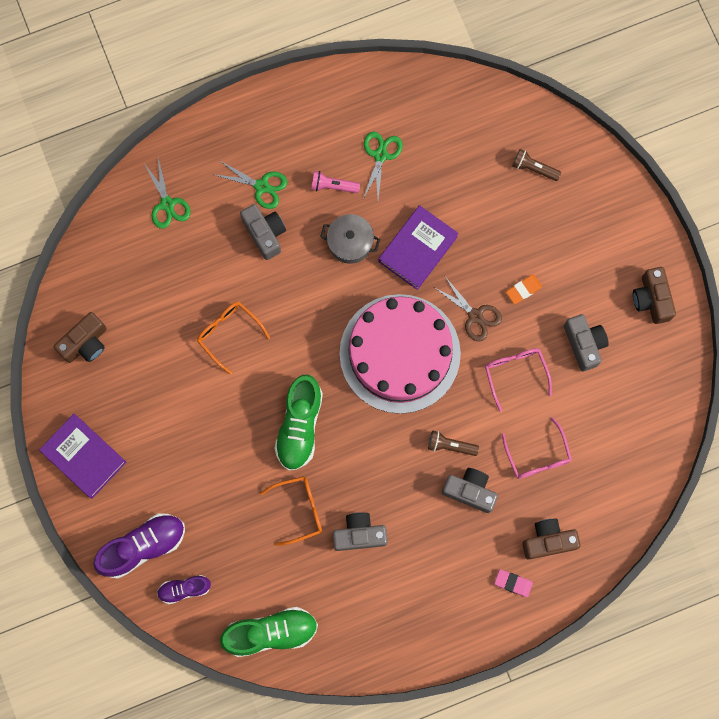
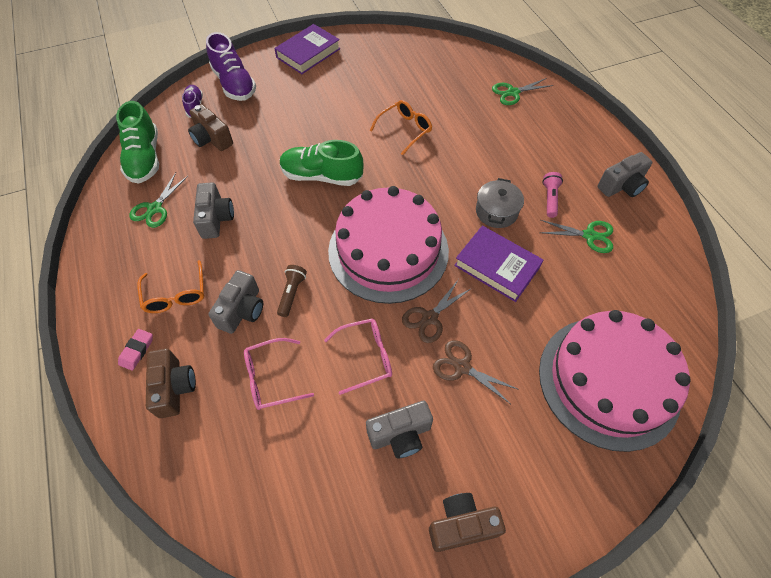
camera: 90 degrees right, 20 degrees down
brown camera [54,312,107,363] -> brown camera moved to [188,104,233,151]
green scissors [215,160,287,209] -> green scissors moved to [129,173,188,228]
grey camera [240,204,286,260] -> grey camera moved to [597,152,653,197]
orange glasses [260,476,322,546] -> orange glasses moved to [137,260,204,313]
orange eraser [506,275,542,304] -> brown scissors [433,340,519,404]
brown flashlight [512,149,561,181] -> pink cake [539,310,691,452]

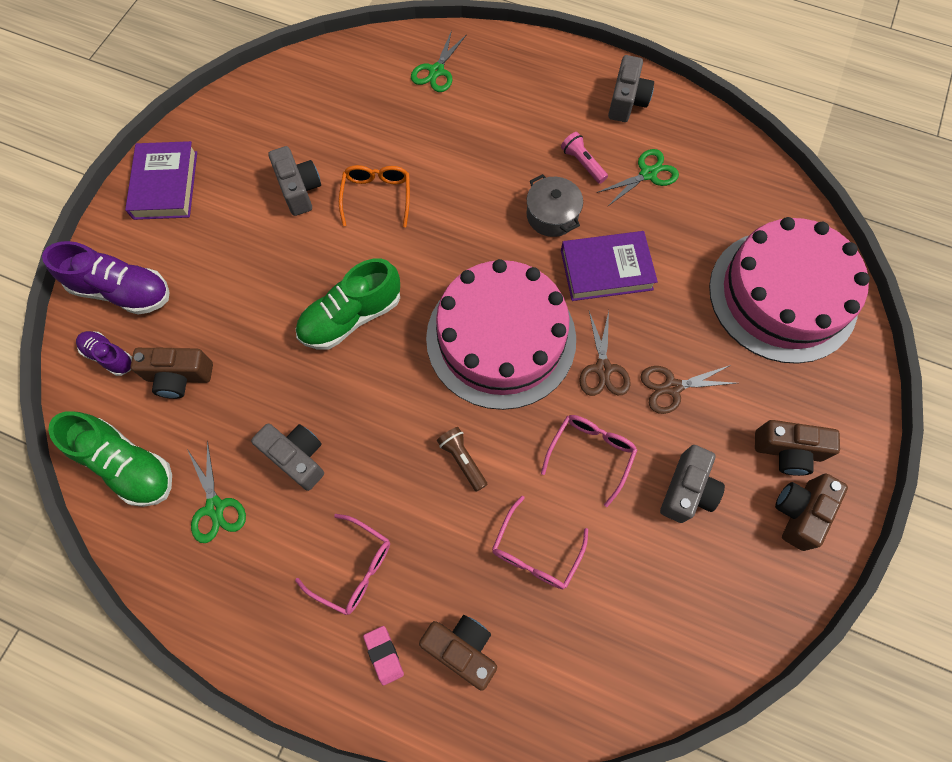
camera: 45 degrees left, 10 degrees up
orange glasses [137,260,204,313] -> pink glasses [295,514,390,615]
grey camera [208,270,263,334] -> grey camera moved to [268,146,321,216]
none -> brown camera [755,420,840,476]

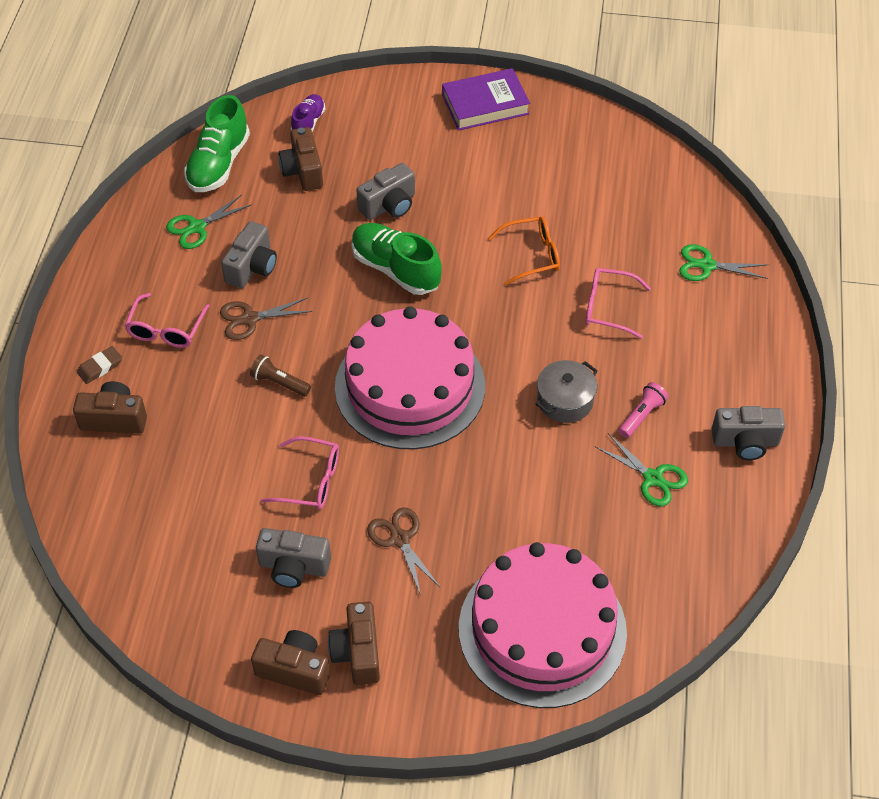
camera: 75 degrees right, 15 degrees down
purple shoe [42,241,170,315] -> none
grey camera [268,146,321,216] -> grey camera moved to [357,163,415,220]
pink eraser [363,626,404,686] -> brown eraser [77,346,122,384]
brown camera [419,615,497,691] -> brown camera turned 105 degrees counterclockwise [73,381,147,434]
brown flashlight [437,427,487,492] -> brown flashlight turned 105 degrees counterclockwise [250,355,311,397]
pink glasses [492,496,588,589] -> pink glasses moved to [585,268,651,339]
purple book [561,231,658,301] -> none
brown scissors [579,311,631,396] -> brown scissors moved to [220,297,312,340]

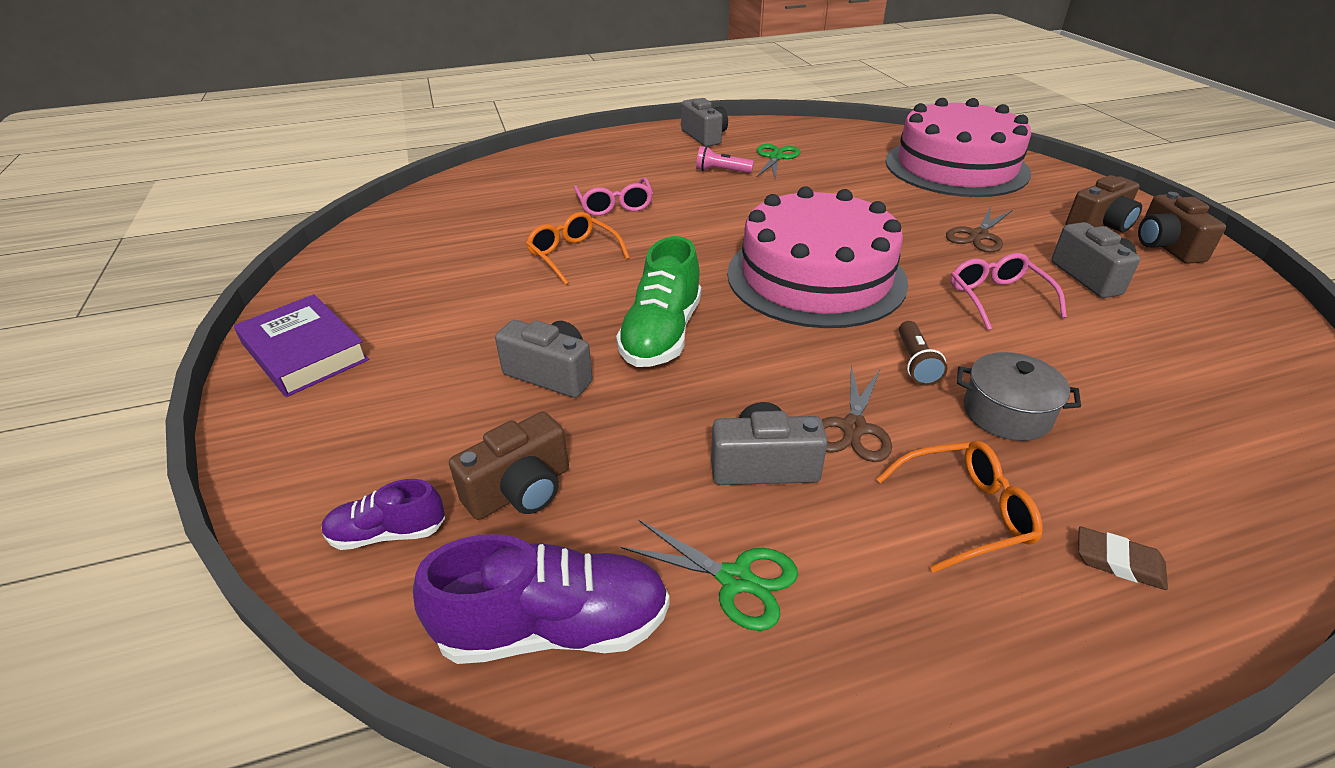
camera: 115 degrees left, 15 degrees down
brown camera [73,381,147,434] -> none
pink glasses [125,293,210,348] -> orange glasses [877,441,1043,573]
green shoe [184,95,250,192] -> purple shoe [413,534,670,664]
brown scissors [220,297,312,340] -> brown scissors turned 60 degrees clockwise [822,366,892,462]
grey pot [536,360,598,423] -> grey pot moved to [957,352,1081,441]
green scissors [679,244,768,281] -> none

